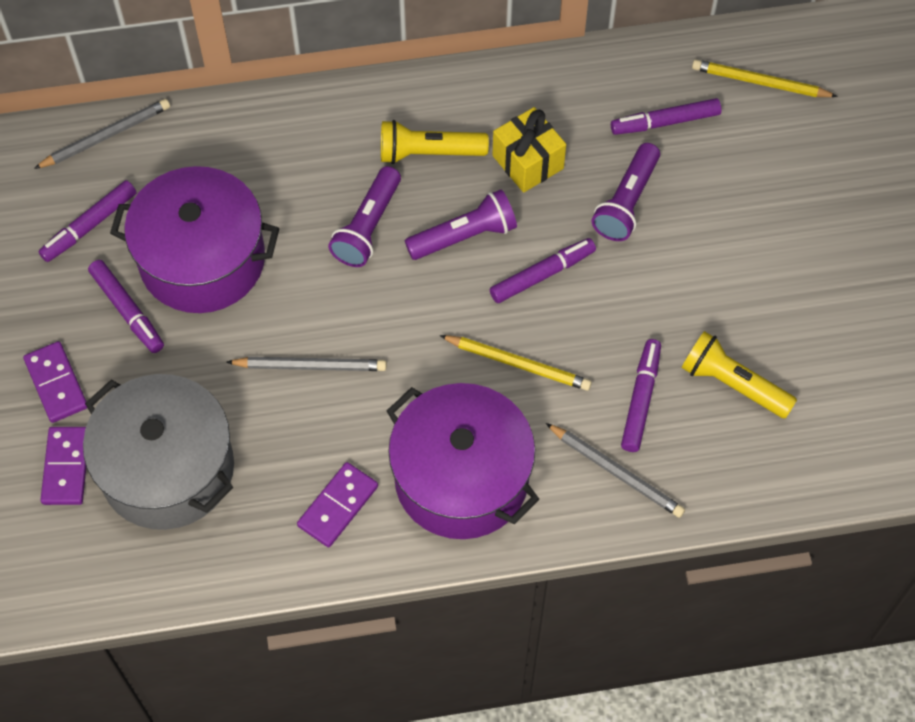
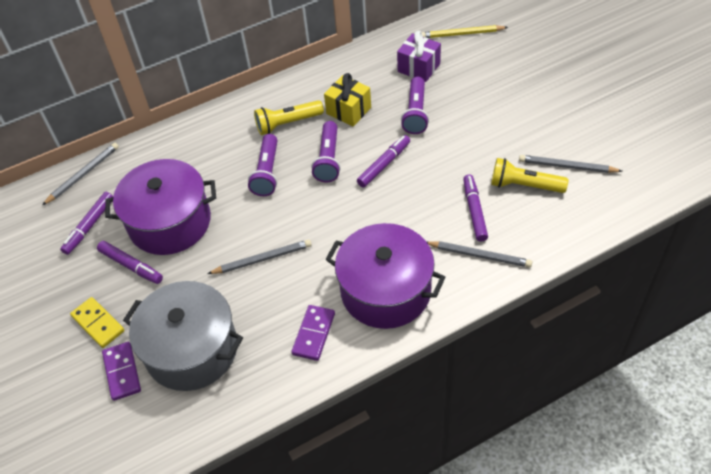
camera: 15 degrees left, 10 degrees down
purple domino [23,341,87,423] -> yellow domino [70,297,124,348]
purple flashlight [405,189,517,260] -> purple flashlight turned 135 degrees clockwise [311,121,341,183]
yellow pencil [440,335,592,391] -> none
purple marker [611,98,722,135] -> purple gift [397,31,441,82]
none -> grey pencil [519,155,622,173]

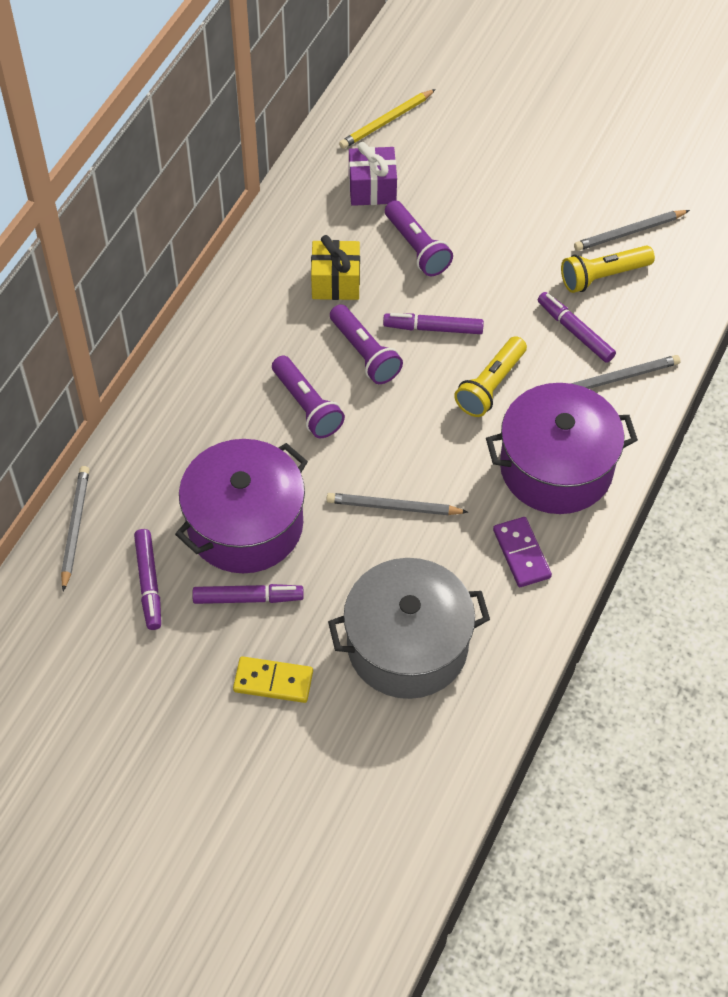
camera: 40 degrees left, 5 degrees up
purple domino [102,342,141,401] -> none
grey pencil [207,239,312,274] -> grey pencil turned 120 degrees counterclockwise [326,493,468,515]
yellow flashlight [254,100,324,135] -> yellow flashlight moved to [454,336,527,417]
purple marker [357,135,410,188] -> purple marker turned 90 degrees counterclockwise [383,313,484,334]

